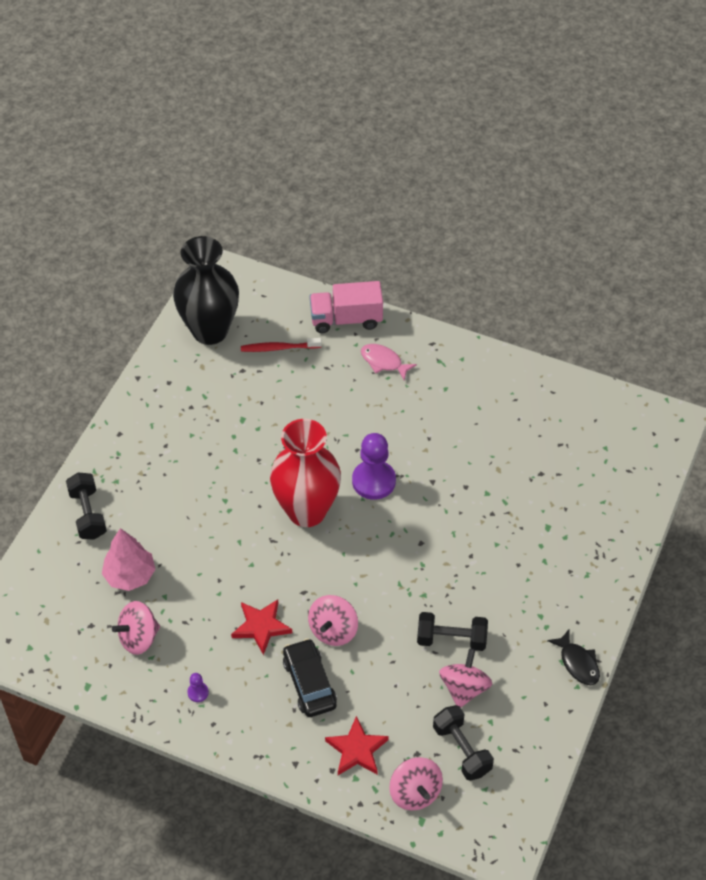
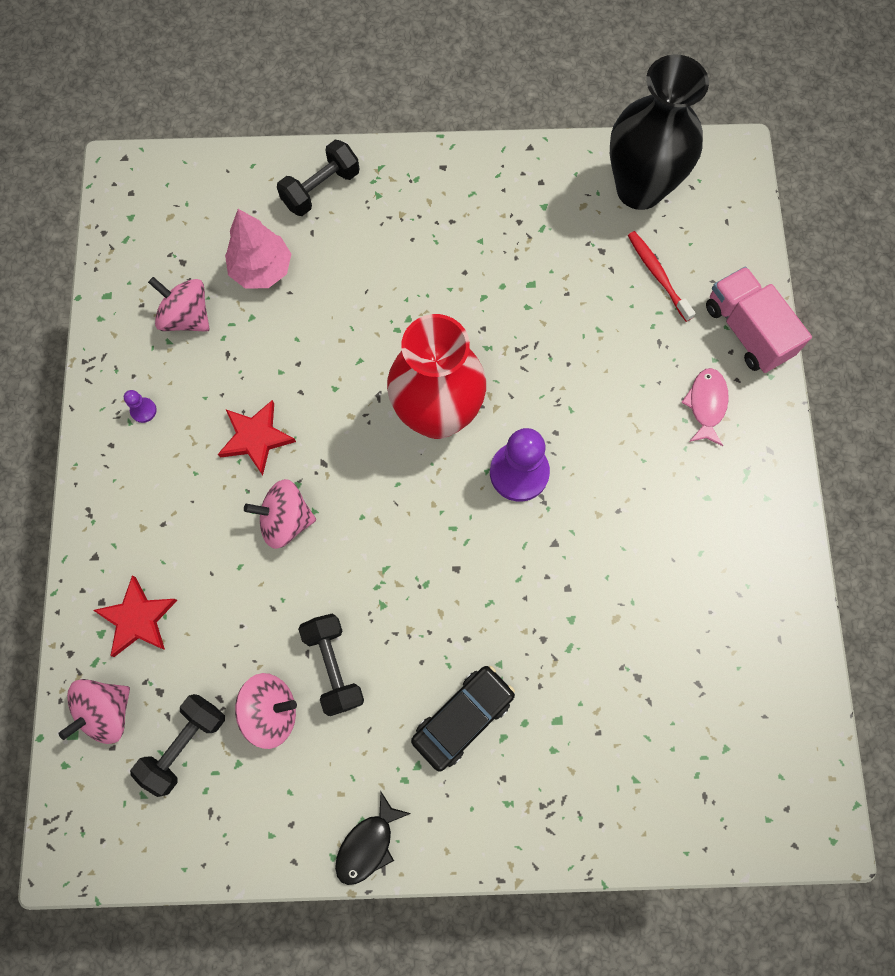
camera: 65 degrees right, 20 degrees up
black car [283,638,337,717] -> black car moved to [411,666,515,772]

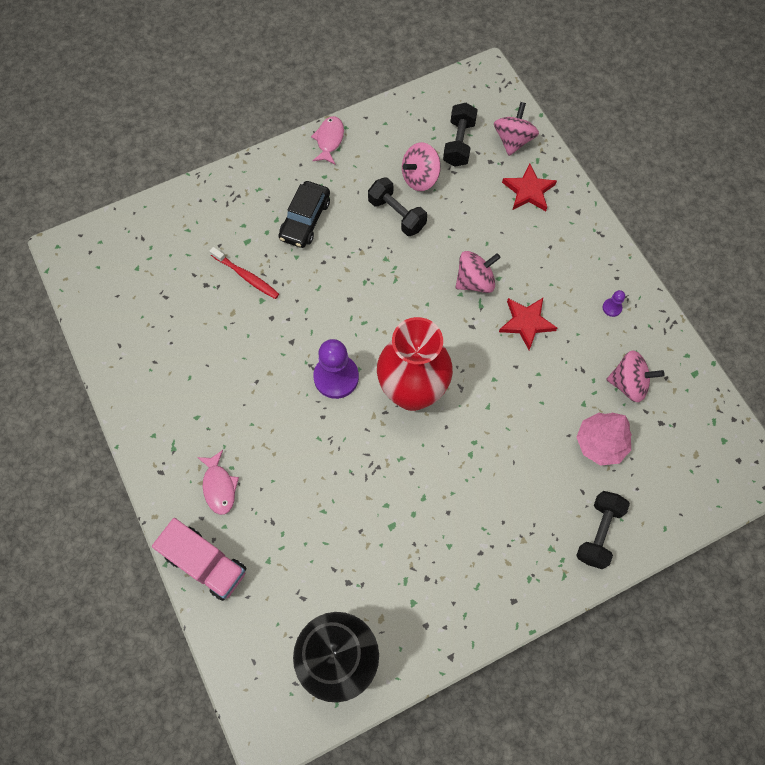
camera: 155 degrees right, 5 degrees down
black fish [335,791,411,885] -> pink fish [311,116,344,164]
red toothbrush [628,231,695,322] -> red toothbrush moved to [210,247,279,299]

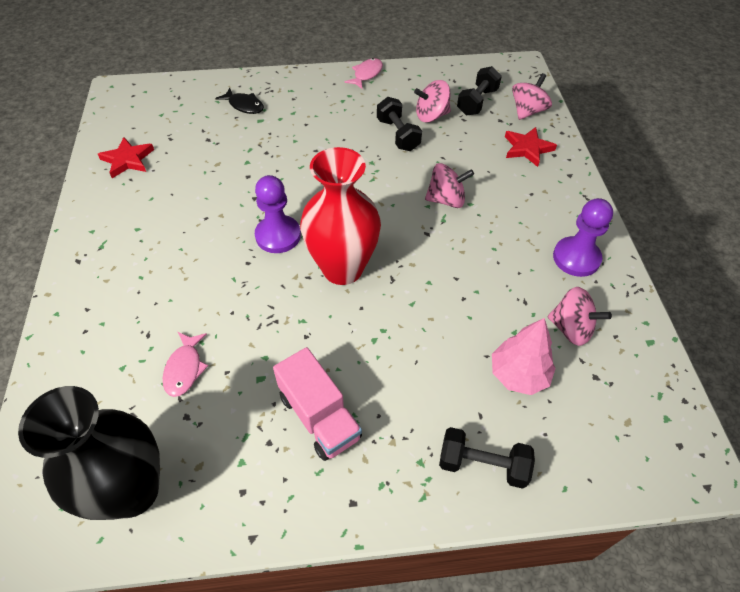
camera: 20 degrees right, 15 degrees down
pink truck [152,518,246,601] -> pink truck moved to [273,347,362,461]
pink fish [197,450,239,515] -> pink fish moved to [163,332,208,397]
red toothbrush [210,247,279,299] -> none
black car [279,181,330,248] -> none
red star [499,298,557,350] -> red star moved to [98,137,154,178]
black dumbbell [576,491,630,569] -> black dumbbell turned 60 degrees clockwise [439,427,535,489]
purple pawn [603,290,625,317] -> purple pawn [553,198,613,277], size x2.27
none -> black fish [215,88,264,114]

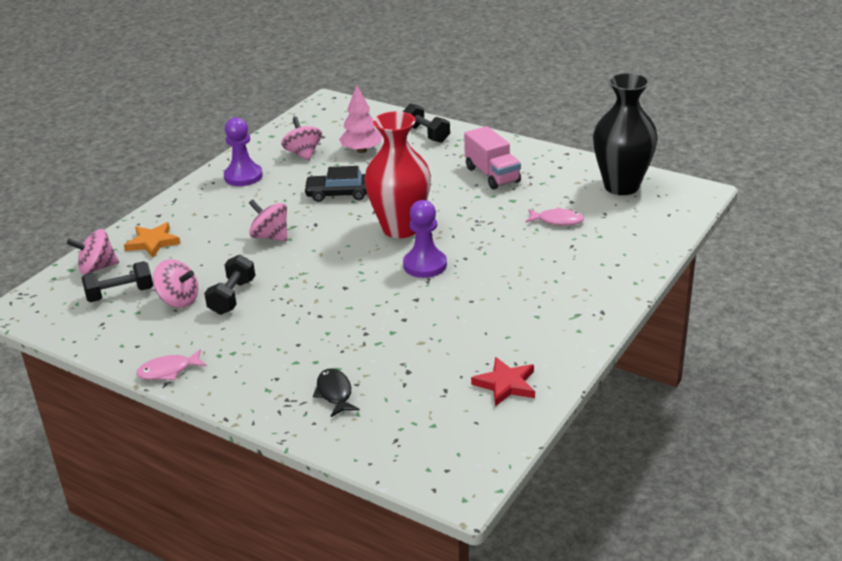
camera: 140 degrees left, 20 degrees down
pink fish [163,332,208,397] -> pink fish turned 60 degrees clockwise [526,207,584,226]
pink truck [273,347,362,461] -> pink truck turned 150 degrees clockwise [464,126,521,190]
red star [505,127,557,167] -> orange star [124,222,181,258]
none -> black car [304,166,367,202]

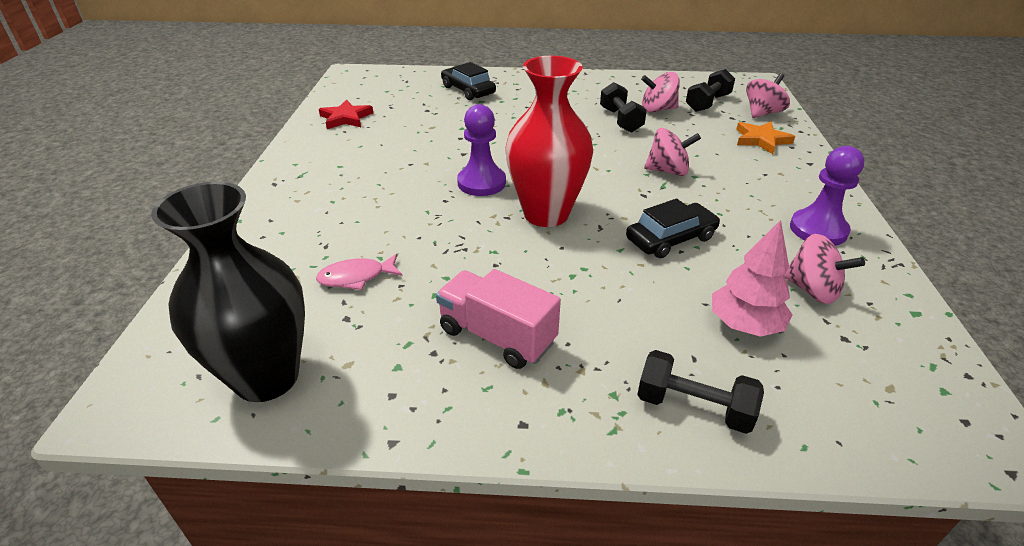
camera: 150 degrees right, 5 degrees up
pink fish [136,349,207,380] -> none
black fish [313,368,360,417] -> black car [441,62,496,100]

